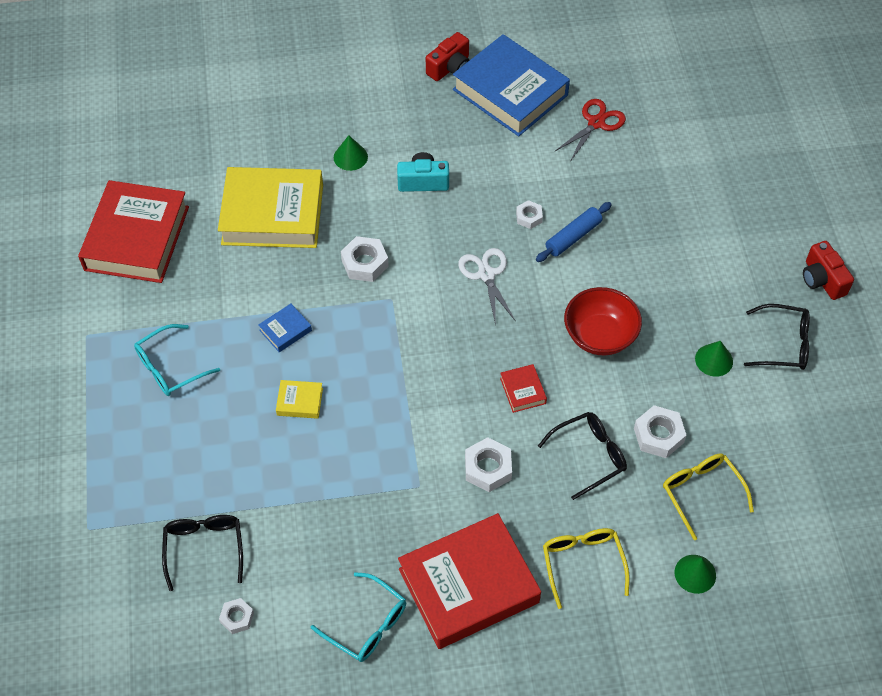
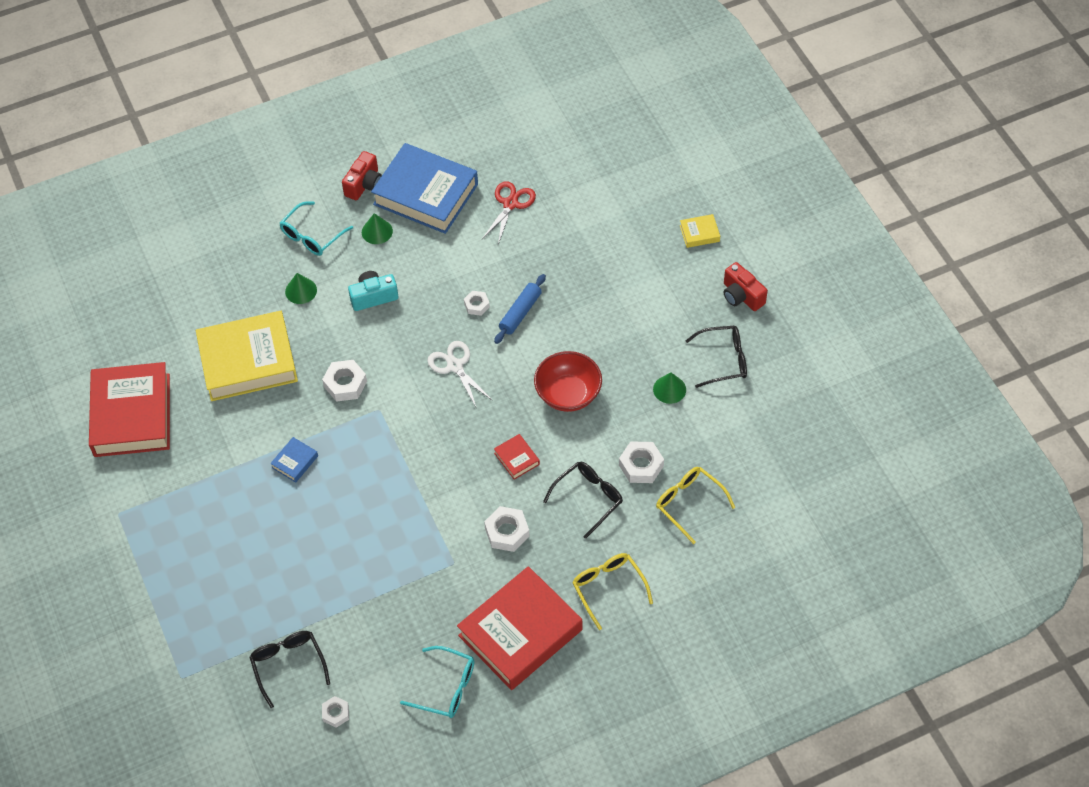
camera: 15 degrees left, 0 degrees up
turquoise glasses [134,324,220,396] -> turquoise glasses moved to [279,201,353,256]
yellow book [276,380,323,419] -> yellow book moved to [680,214,720,248]
green cone [675,555,716,594] -> green cone moved to [362,213,393,244]

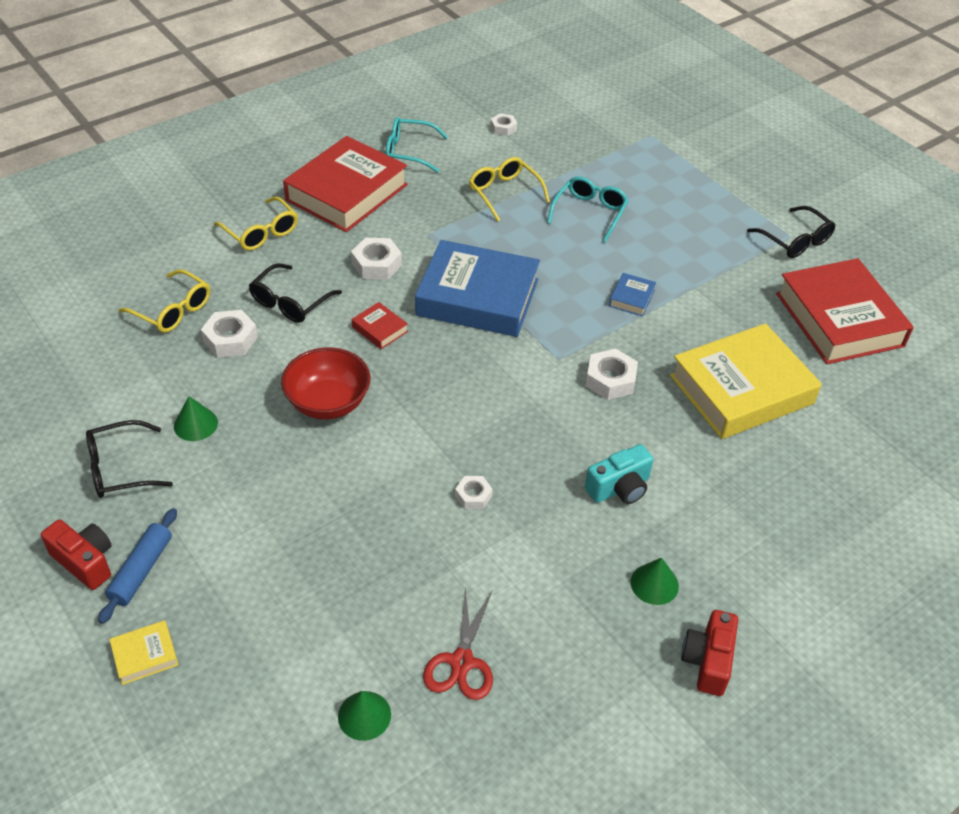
camera: 165 degrees right, 10 degrees down
black glasses [249,631,330,708] -> black glasses moved to [747,206,836,258]
turquoise glasses [279,201,353,256] -> turquoise glasses moved to [547,176,629,242]
green cone [285,273,317,304] -> green cone moved to [338,691,391,741]
blue book [371,143,478,234] -> blue book moved to [415,240,540,337]
white scissors [428,341,493,409] -> none
blue rolling pin [494,274,546,344] -> blue rolling pin moved to [98,508,177,624]
none -> yellow glasses [469,157,550,221]

